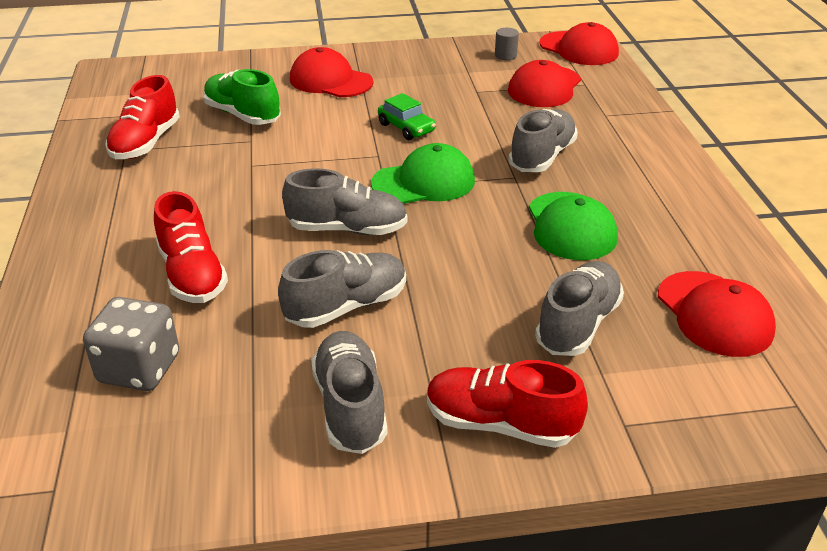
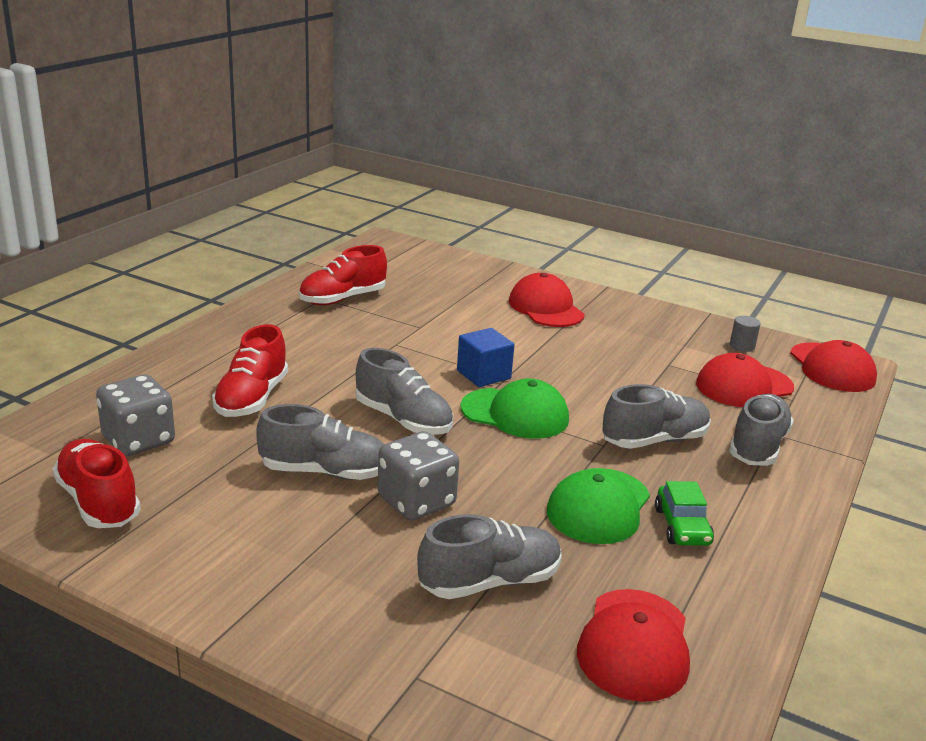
camera: 35 degrees right, 10 degrees down
green shoe [203,69,281,125] -> none
grey shoe [311,331,387,454] -> grey shoe moved to [729,394,794,466]
green car [378,93,436,140] -> green car moved to [655,481,714,546]
red shoe [427,360,588,448] -> red shoe moved to [53,439,141,528]
none -> grey dice [378,431,459,521]
none -> blue cube [457,328,514,387]

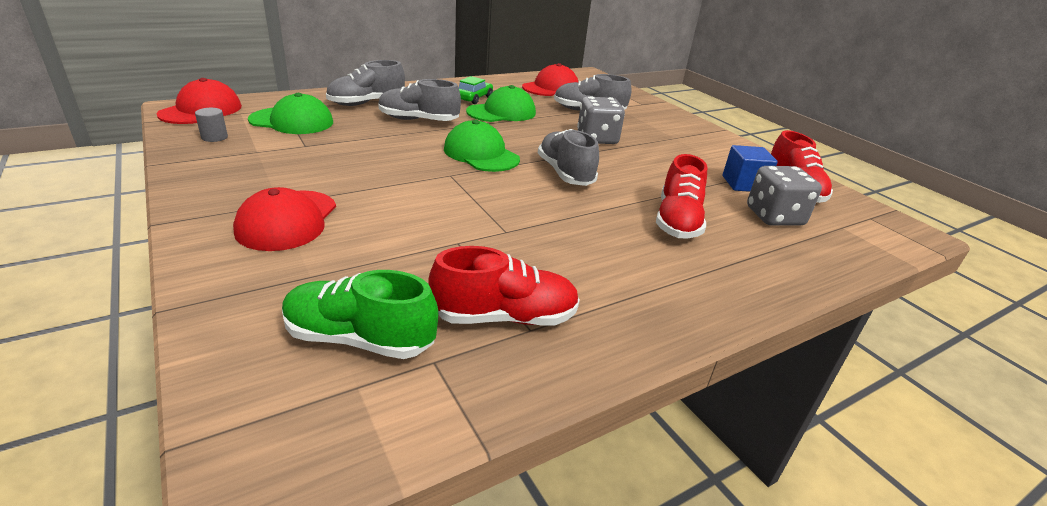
camera: 150 degrees left, 5 degrees up
red shoe [212,324,288,417] -> red shoe turned 150 degrees clockwise [656,154,708,239]
grey shoe [257,404,384,480] -> none
blue cube [457,328,514,387] -> blue cube moved to [723,145,778,192]
red cap [696,353,794,407] -> green cap [248,93,333,134]
none -> green shoe [282,270,438,359]

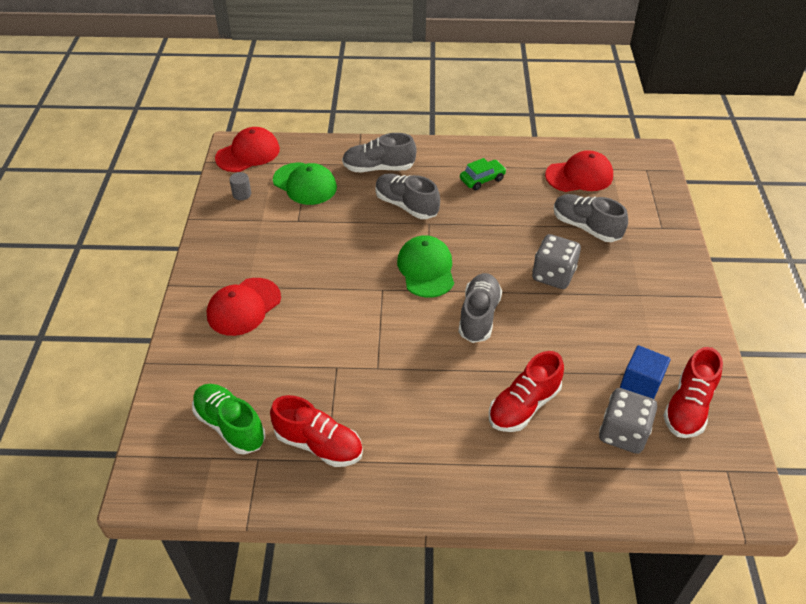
camera: 35 degrees right, 15 degrees up
green cap [466,85,536,122] -> none

